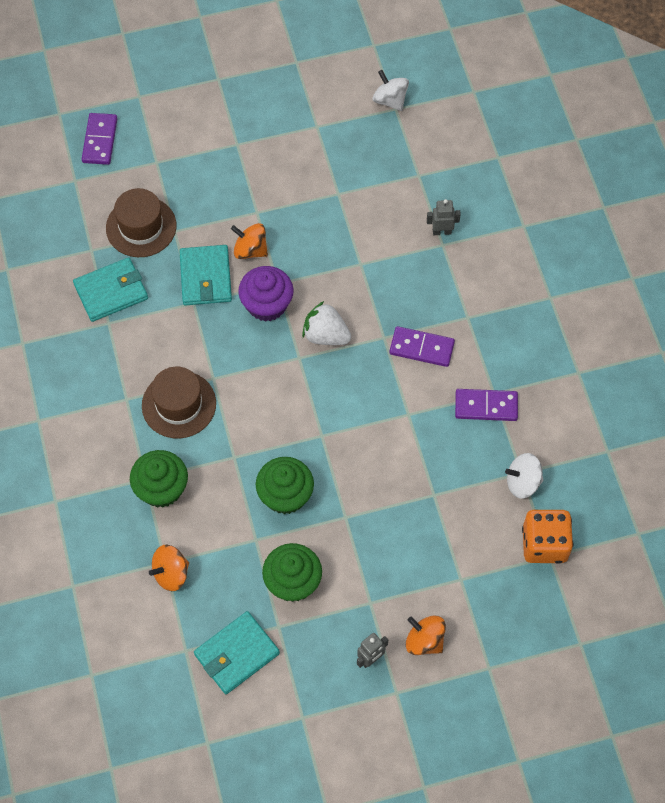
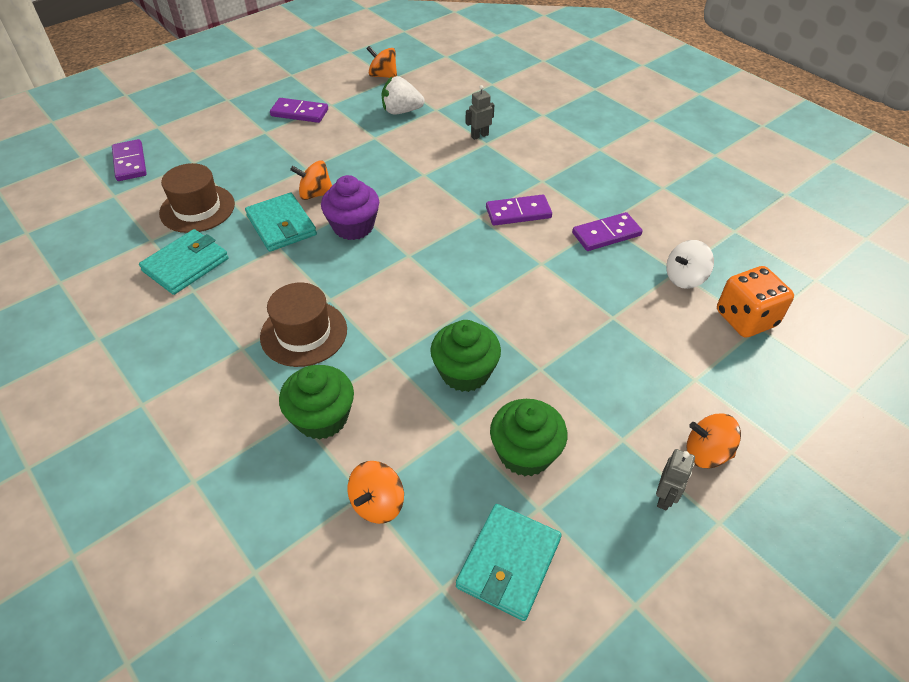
camera: 25 degrees left, 15 degrees down
white strawberry [302,301,351,345] -> white strawberry moved to [382,76,425,114]
white spinning top [372,70,409,111] -> orange spinning top [366,46,397,78]
none -> purple domino [270,98,328,123]

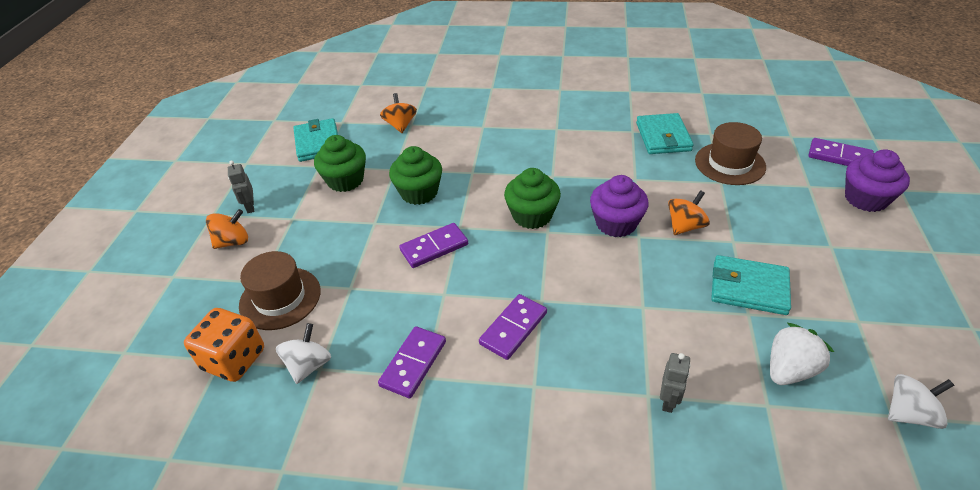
camera: 140 degrees right, 5 degrees down
turquoise wallet [245,192,317,252] -> turquoise wallet moved to [711,255,791,315]
brown hat [260,283,347,367] -> brown hat moved to [239,251,321,330]
purple domino [270,98,328,123] -> purple domino moved to [399,223,468,268]
green cupcake [279,365,354,440] -> green cupcake moved to [504,168,561,229]
orange spinning top [366,46,397,78] -> white spinning top [888,374,954,429]
none -> purple cupcake [845,149,910,212]

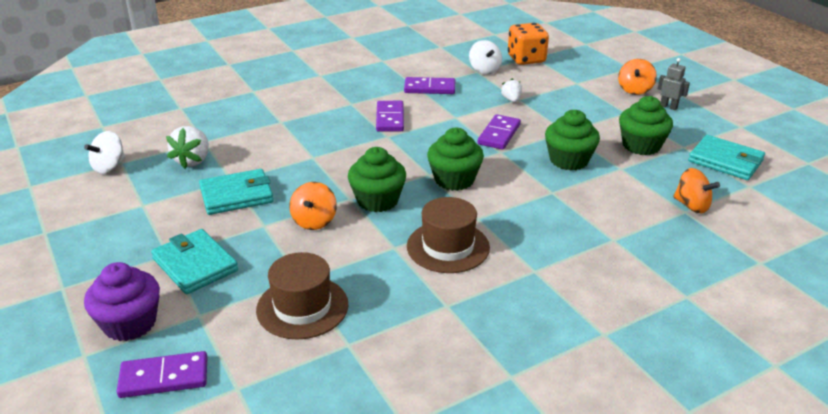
camera: 140 degrees right, 10 degrees down
brown hat [239,251,321,330] -> brown hat moved to [407,197,490,273]
purple domino [378,326,446,398] -> purple domino turned 75 degrees counterclockwise [404,77,455,94]
purple cupcake [590,175,649,237] -> green cupcake [348,147,406,212]
turquoise wallet [636,113,694,154] -> turquoise wallet moved to [151,229,238,294]
grey robot [660,353,691,413] -> none
none -> white strawberry [501,78,522,102]

